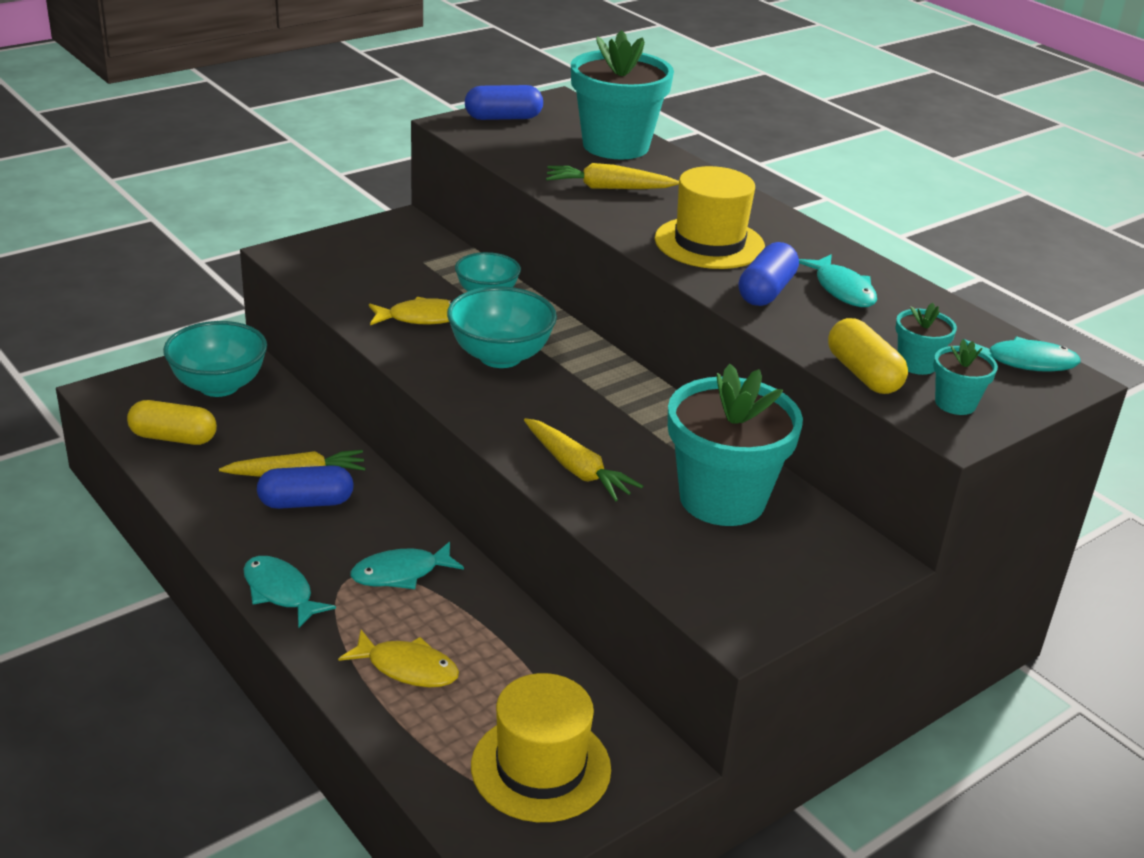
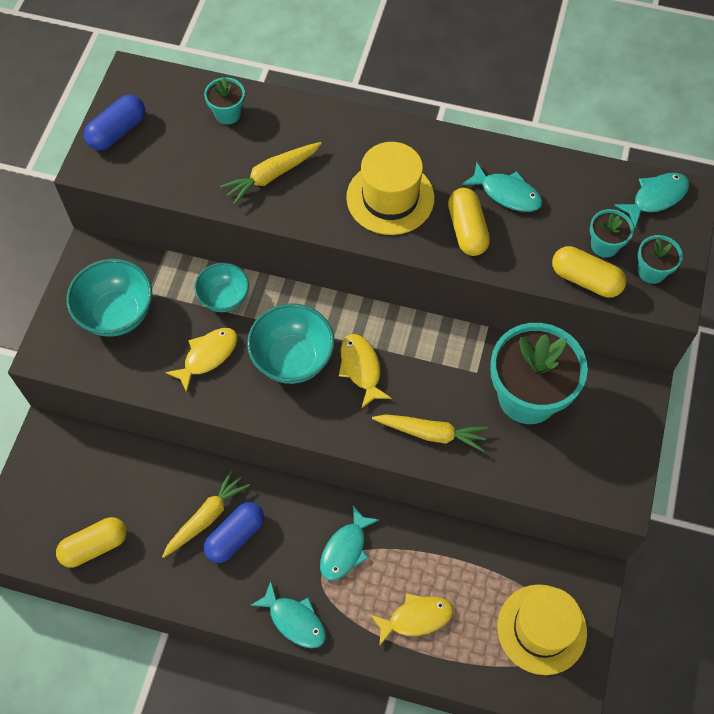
camera: 35 degrees left, 30 degrees up
turquoise bowl [163,321,267,397] -> turquoise bowl moved to [67,259,152,337]
turquoise fish [243,556,336,628] -> turquoise fish turned 150 degrees counterclockwise [250,581,326,648]
turquoise flower pot [571,30,674,160] -> turquoise flower pot [204,77,245,125], size x0.45
blue capsule [739,242,799,306] -> yellow capsule [448,188,490,256]
none -> yellow fish [339,334,392,408]

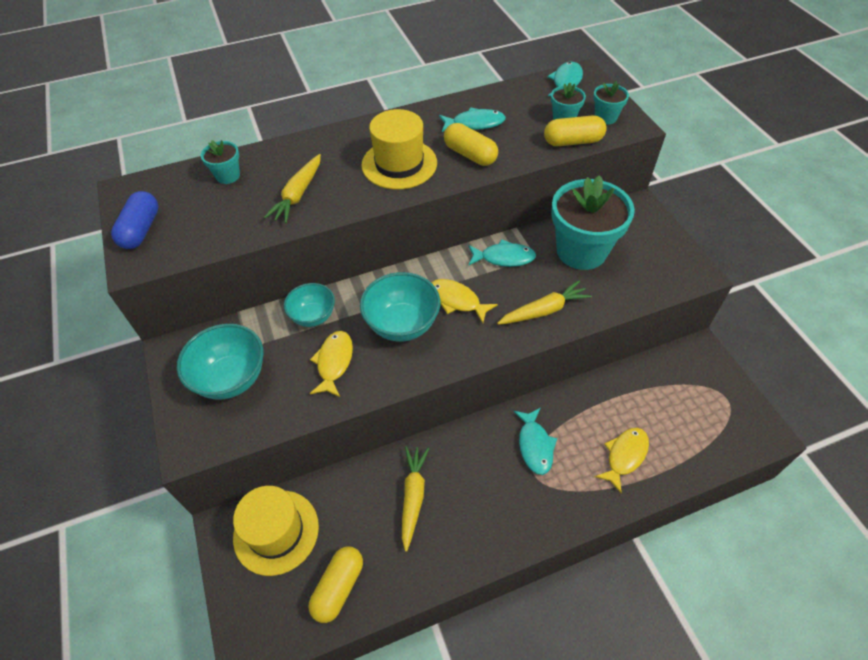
camera: 35 degrees left, 10 degrees down
blue capsule [204,502,264,563] -> none
turquoise fish [250,581,326,648] -> turquoise fish moved to [468,239,536,267]
yellow hat [497,584,587,675] -> yellow hat moved to [233,486,319,576]

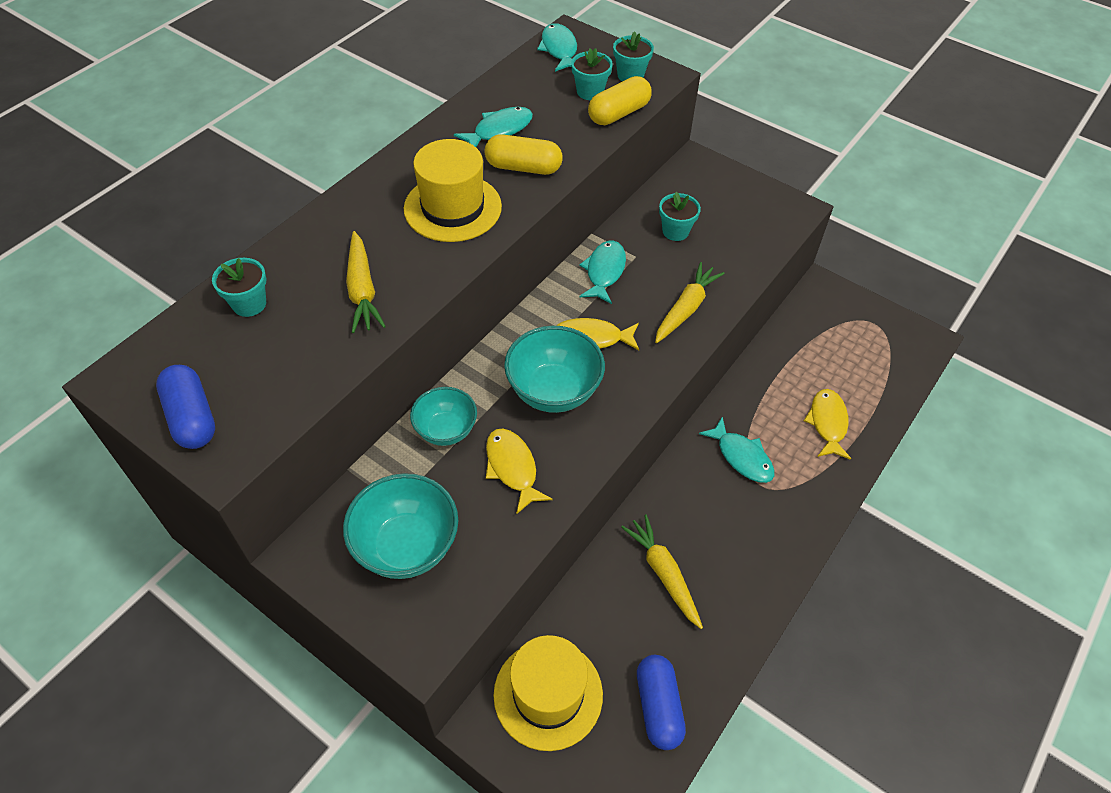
camera: 35 degrees left, 0 degrees up
yellow capsule [308,546,363,623] -> blue capsule [637,655,686,750]
turquoise fish [468,239,536,267] -> turquoise fish turned 45 degrees counterclockwise [579,241,626,304]
turquoise flower pot [551,175,635,270] -> turquoise flower pot [659,192,701,241], size x0.45

